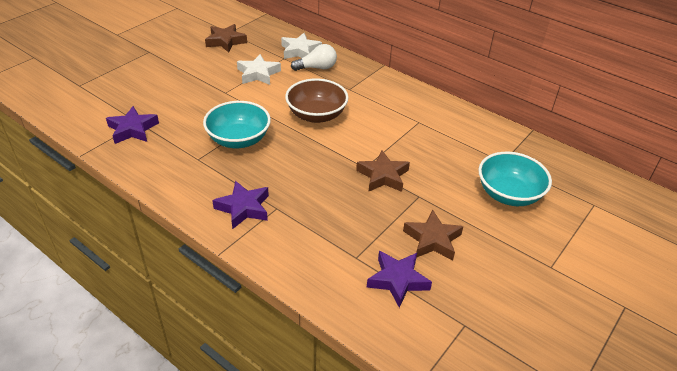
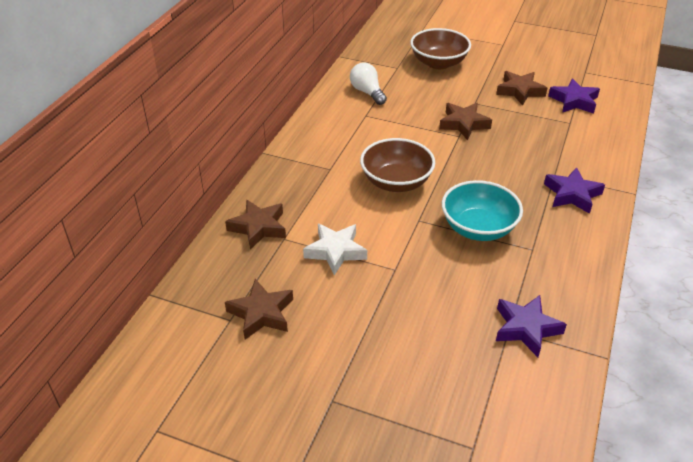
camera: 105 degrees left, 0 degrees up
white star [281,33,322,59] -> brown star [225,200,286,250]
white light bulb [291,44,337,71] -> white light bulb moved to [350,62,387,105]
turquoise bowl [478,152,552,206] -> brown bowl [410,28,471,69]

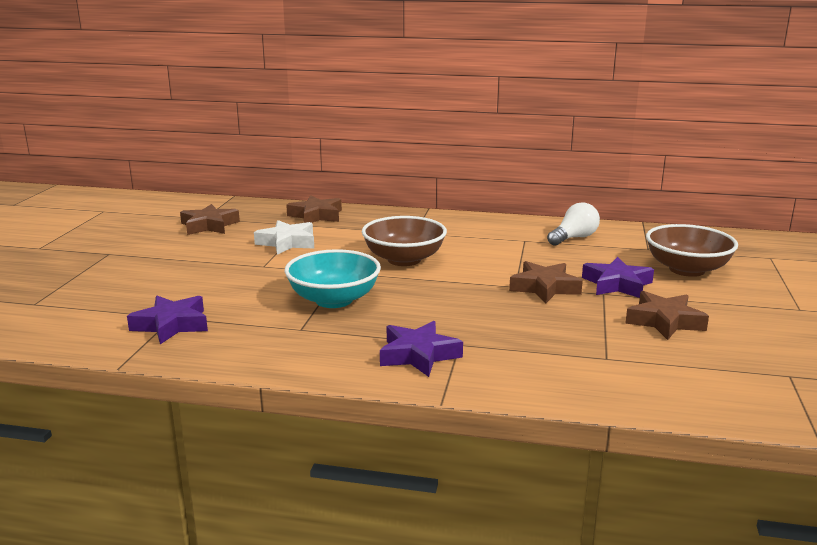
camera: 80 degrees right, 20 degrees down
purple star [548,78,600,114] -> purple star moved to [582,257,654,298]

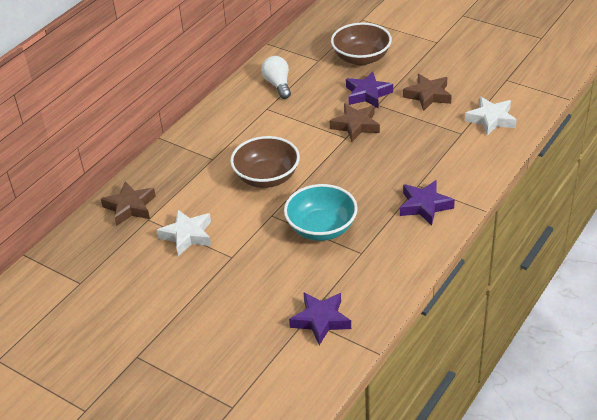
camera: 65 degrees left, 20 degrees up
brown star [180,204,240,235] -> none
none -> white star [465,97,517,136]

